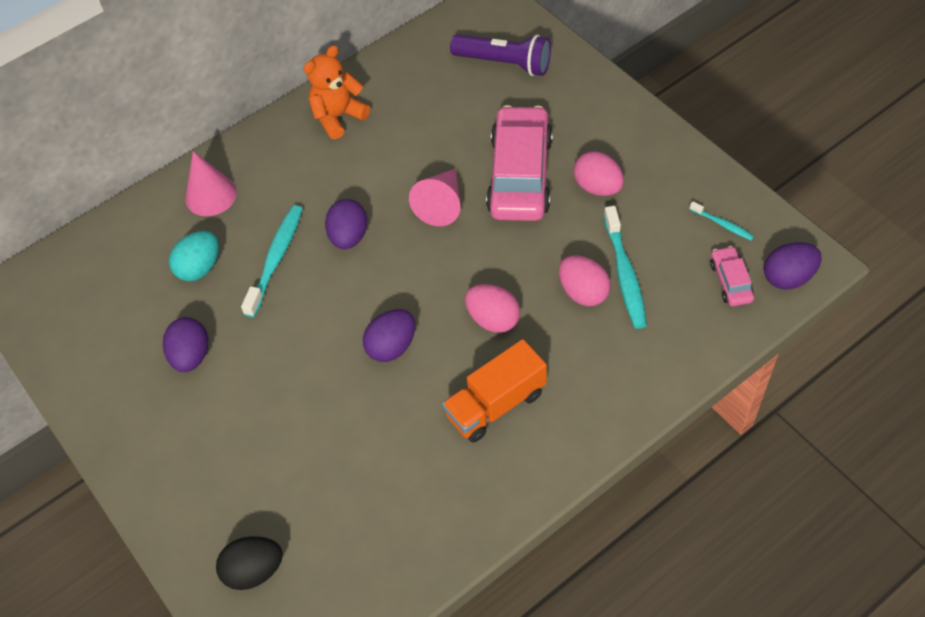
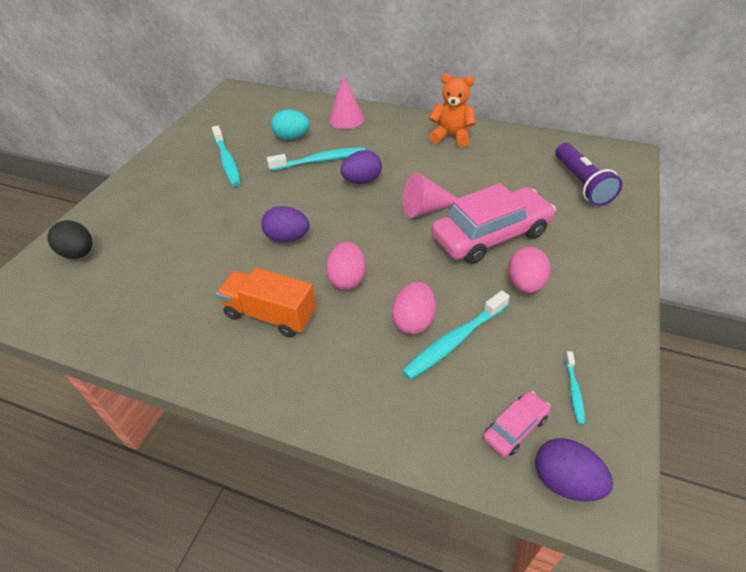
camera: 55 degrees right, 10 degrees down
purple egg [163,317,209,372] -> turquoise toothbrush [212,126,241,186]

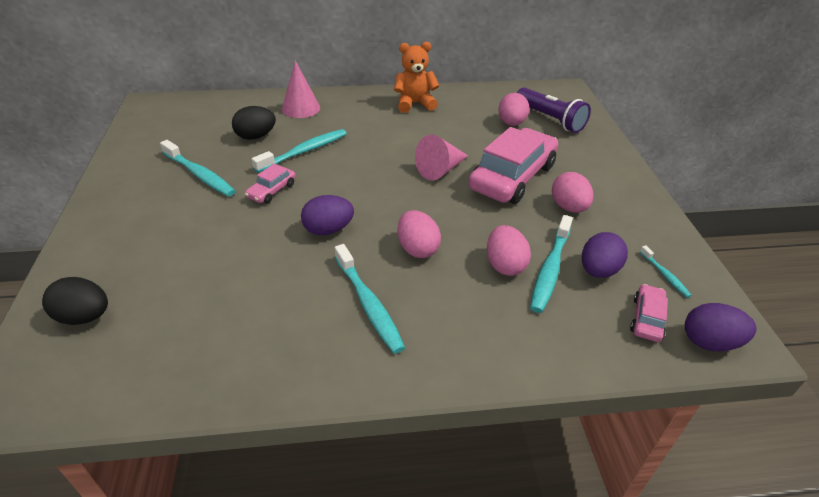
camera: 30 degrees left, 5 degrees down
orange truck [216,268,316,337] -> turquoise toothbrush [335,244,405,354]
turquoise egg [271,110,310,140] -> black egg [232,106,276,140]
purple egg [340,150,382,184] -> purple egg moved to [582,232,628,278]
none -> pink car [245,164,296,203]
none -> pink egg [498,93,529,126]

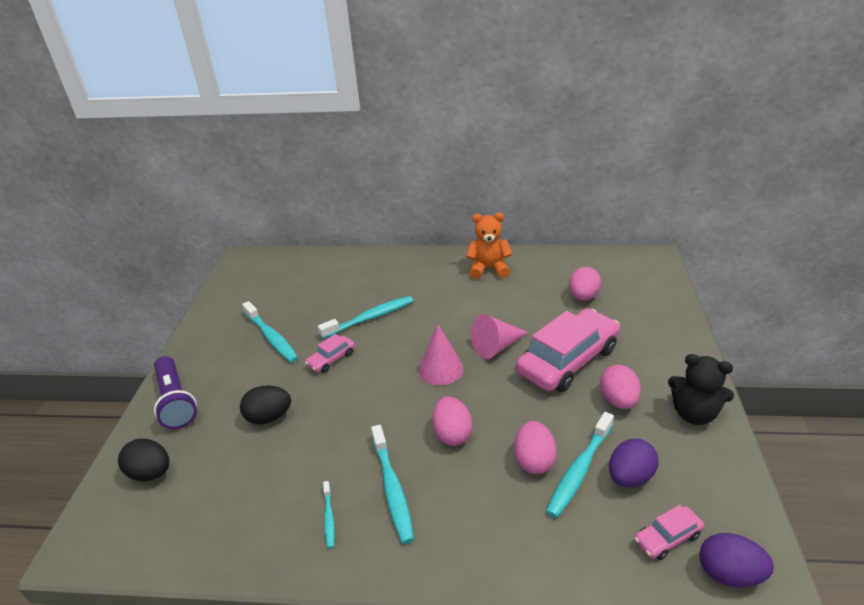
camera: 15 degrees right, 5 degrees down
black egg [232,106,276,140] -> black egg moved to [240,385,291,424]
pink cone [282,61,320,118] -> pink cone moved to [418,324,463,385]
purple egg [301,195,354,235] -> none
purple flashlight [517,87,591,133] -> purple flashlight moved to [154,356,197,429]
pink car [630,284,668,342] -> pink car turned 150 degrees counterclockwise [634,505,704,560]
turquoise toothbrush [640,245,692,298] -> turquoise toothbrush moved to [323,481,335,549]
none -> black teddy bear [668,354,734,425]

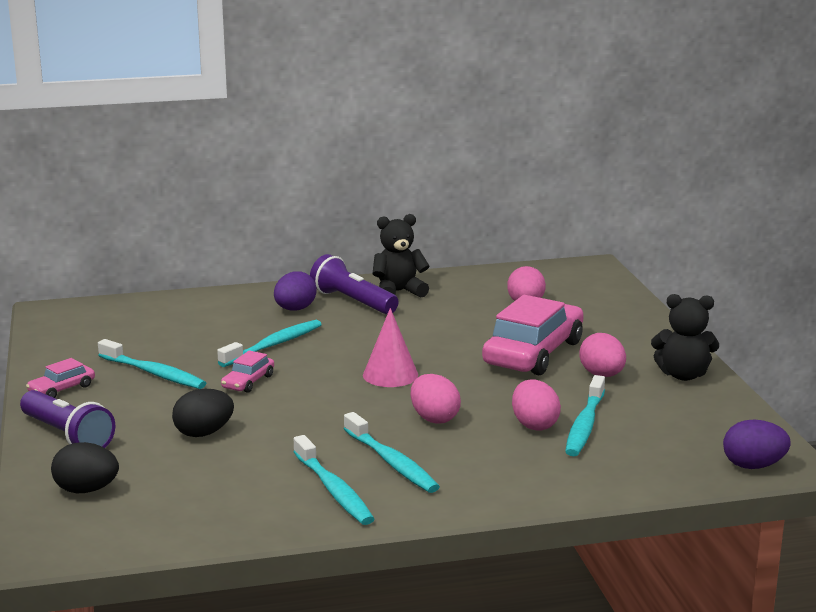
camera: 20 degrees left, 15 degrees down
turquoise toothbrush [323,481,335,549] -> turquoise toothbrush [293,435,374,525], size x1.93
orange teddy bear [466,213,512,279] -> black teddy bear [372,214,429,298]
pink cone [471,314,528,359] -> none
purple egg [609,438,658,487] -> purple egg moved to [274,271,317,311]
pink car [634,505,704,560] -> pink car moved to [26,358,95,398]
none -> purple flashlight [310,254,398,314]

